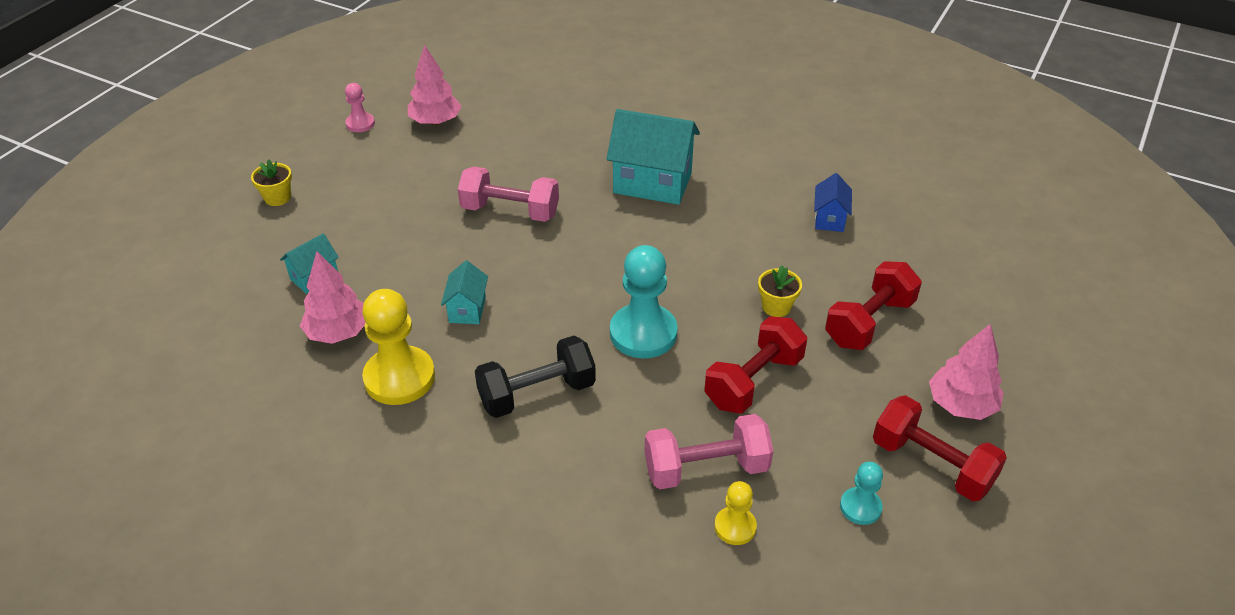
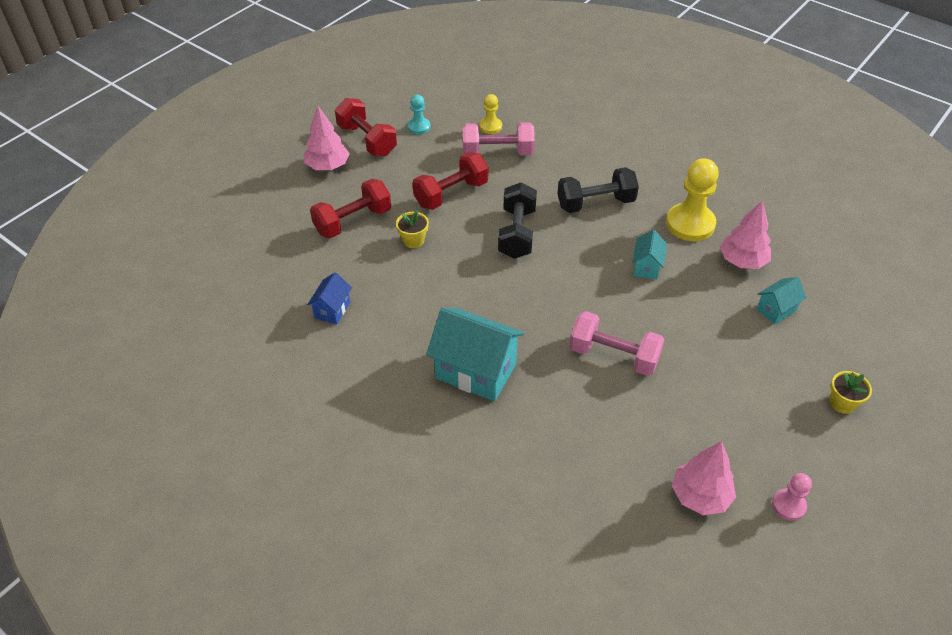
camera: 170 degrees left, 5 degrees up
turquoise pawn [610,245,678,358] -> black dumbbell [498,182,537,259]

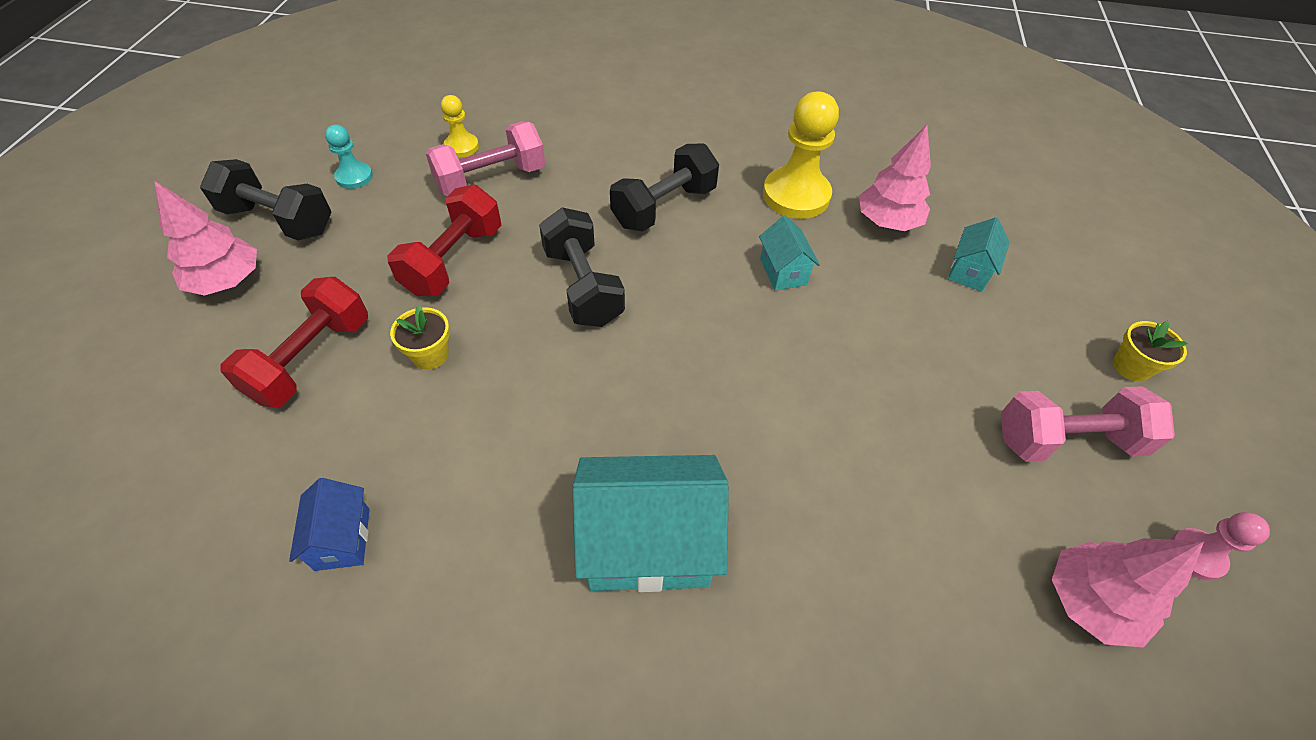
camera: 30 degrees left, 5 degrees up
red dumbbell [335,98,397,156] -> black dumbbell [200,159,331,241]
pink dumbbell [569,311,664,376] -> pink dumbbell moved to [1001,386,1175,462]

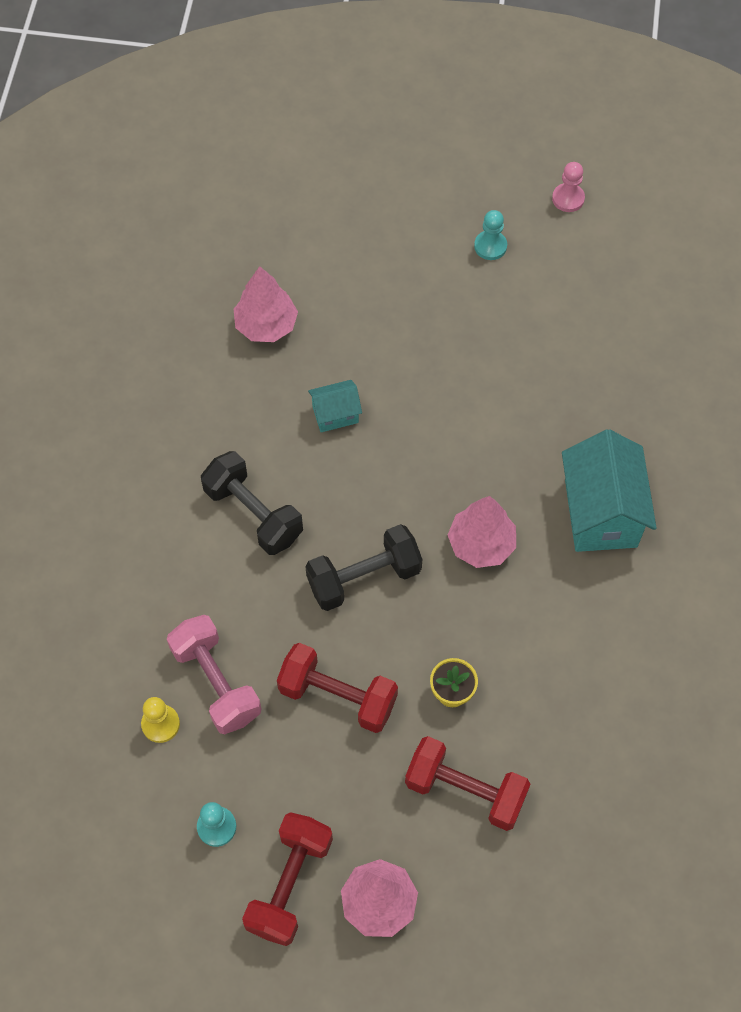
camera: 90 degrees left, 10 degrees up
black dumbbell [200,159,331,241] -> red dumbbell [242,812,333,946]
blue house [289,478,370,571] -> none
yellow pawn [763,92,839,219] -> none
turquoise house [948,217,1010,292] -> none
pink dumbbell [1001,386,1175,462] -> turquoise pawn [474,210,507,260]
pink tree [1052,538,1204,648] -> pink tree moved to [448,496,516,568]
yellow flower pot [1113,321,1188,382] -> none

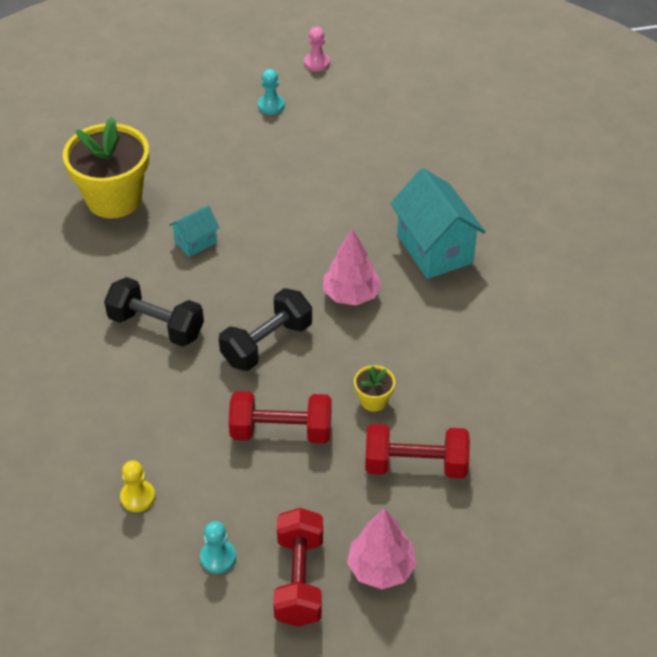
camera: 20 degrees left, 15 degrees down
pink dumbbell [167,615,262,734] -> none
pink tree [233,266,298,342] -> yellow flower pot [63,117,149,218]

